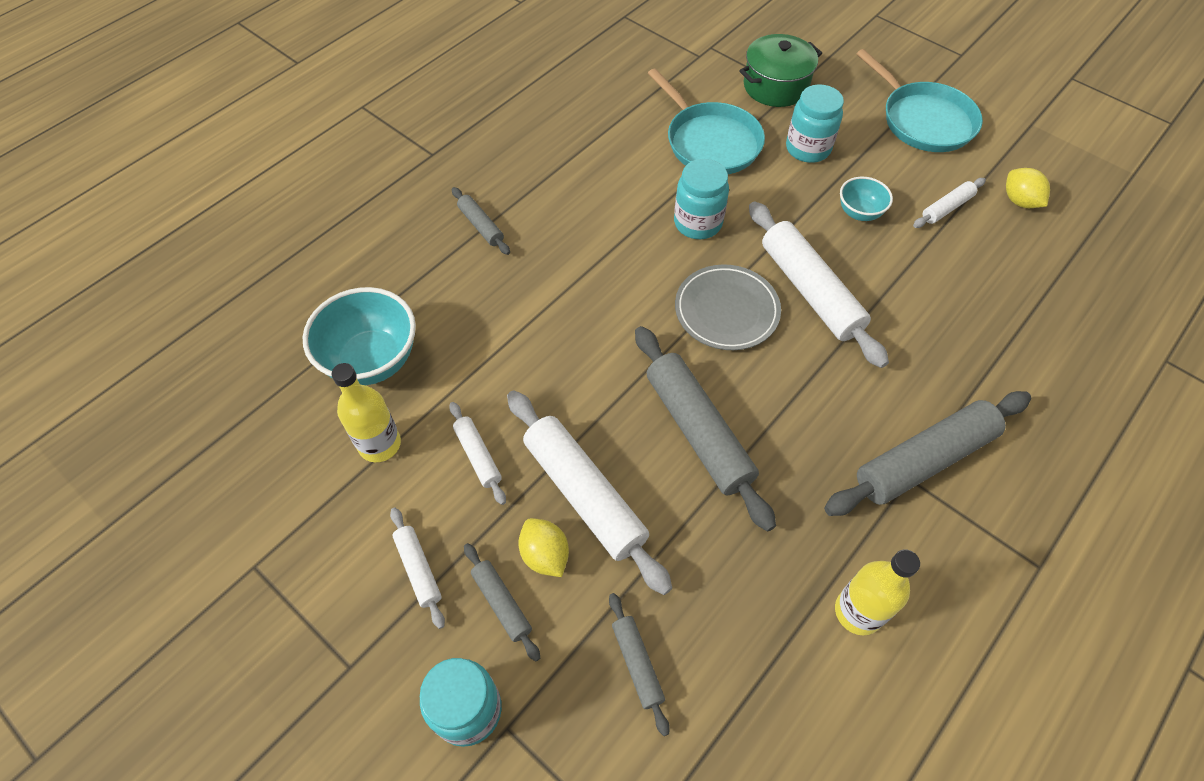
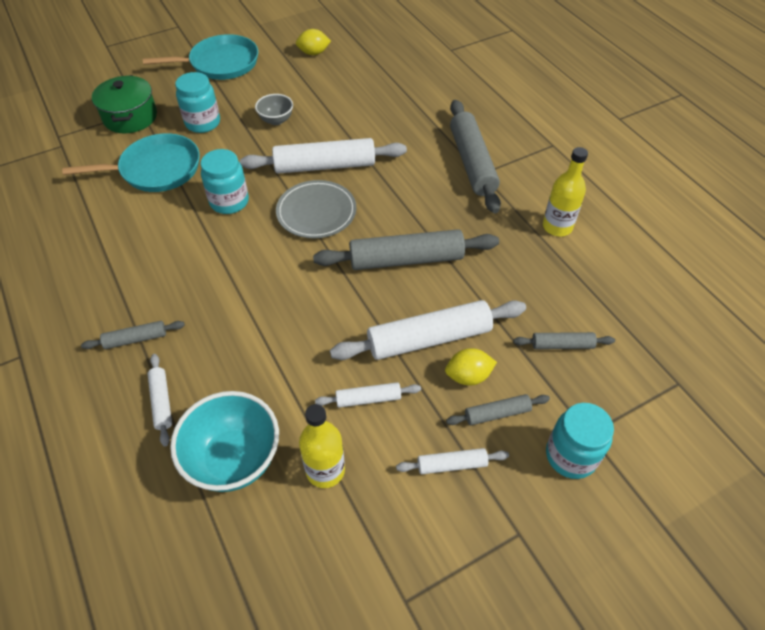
camera: 70 degrees left, 5 degrees down
turquoise bowl [840,177,893,221] -> grey bowl [255,94,293,125]
white rolling pin [913,178,986,228] -> white rolling pin moved to [148,354,172,447]

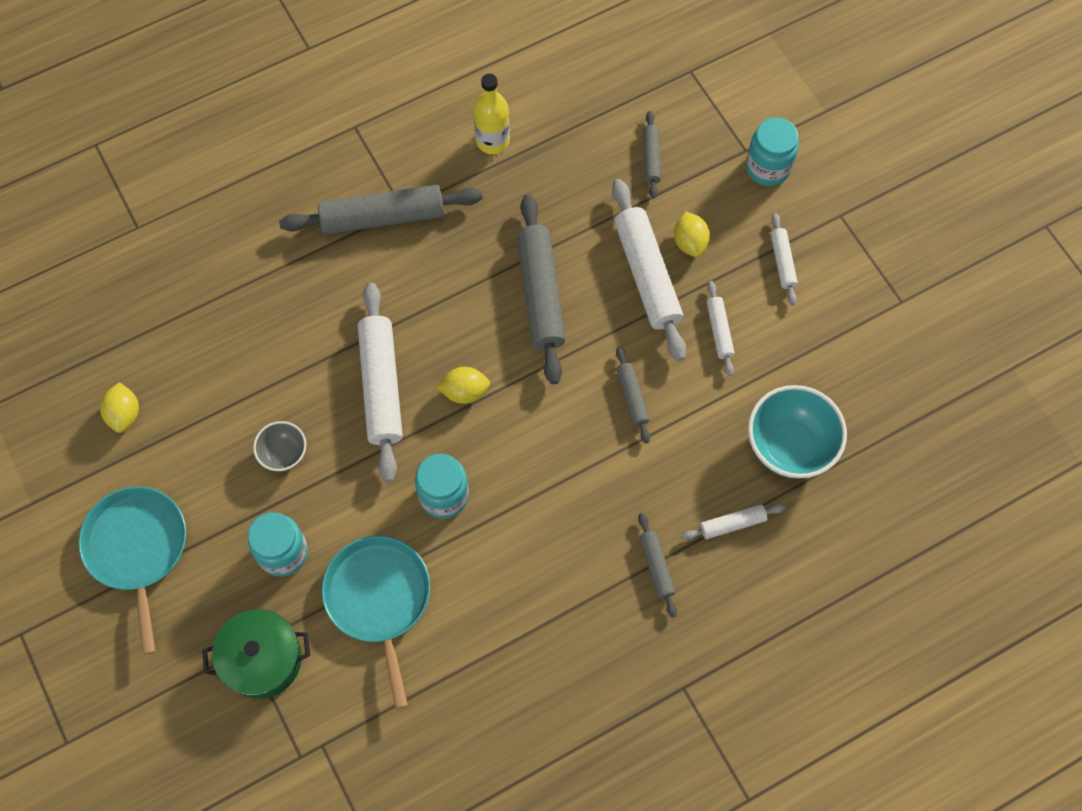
camera: 90 degrees left, 15 degrees up
grey plate [276,180,357,239] -> yellow lemon [436,367,490,404]
yellow bottle [299,404,345,488] -> none
grey rolling pin [446,394,550,425] -> grey rolling pin moved to [616,347,650,443]

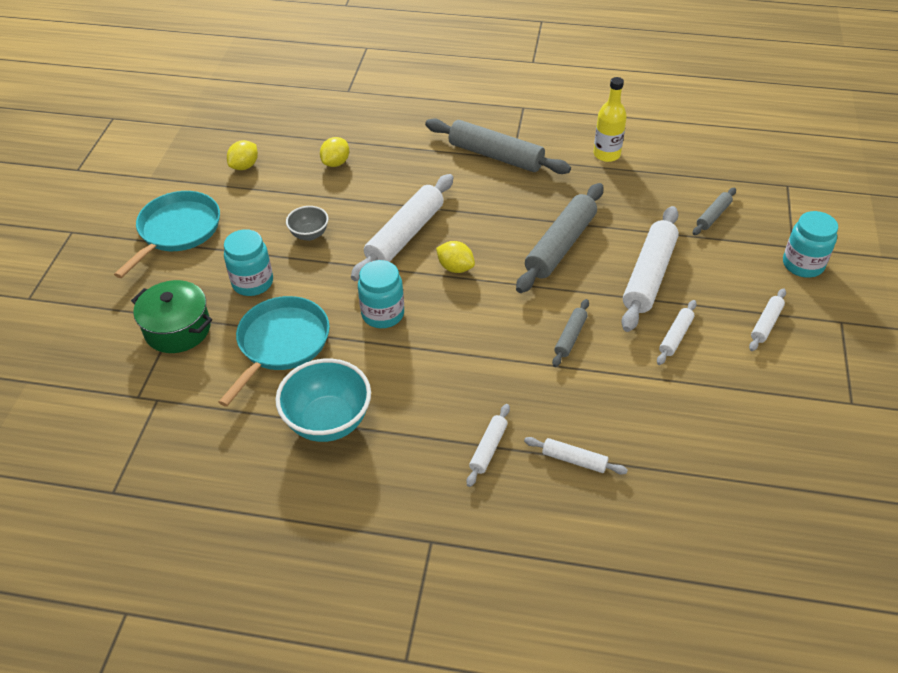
camera: 40 degrees right, 20 degrees down
grey rolling pin [638,513,677,618] -> white rolling pin [467,404,510,487]
yellow lemon [674,212,710,257] -> yellow lemon moved to [320,137,349,167]
turquoise bowl [748,385,847,479] -> turquoise bowl moved to [275,359,371,442]

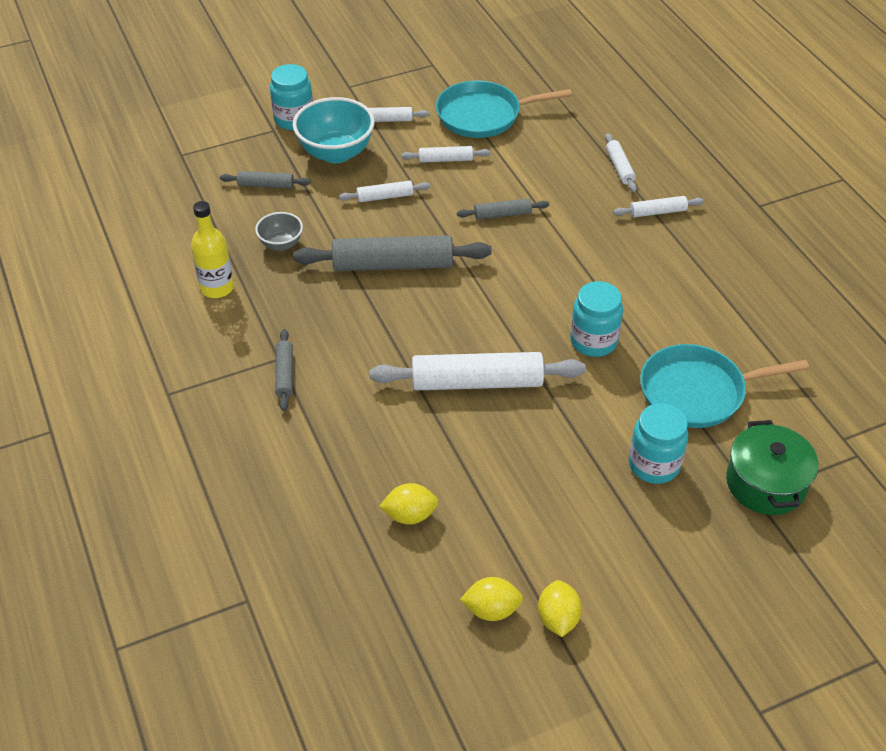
camera: 125 degrees left, 0 degrees up
turquoise pan [114,191,220,278] -> turquoise pan moved to [436,81,572,138]
turquoise bowl [275,359,371,442] -> turquoise bowl moved to [293,97,375,163]
grey bowl [286,206,328,241] -> grey bowl moved to [255,212,303,251]
grey rolling pin [425,118,571,174] -> grey rolling pin [275,329,293,411], size x0.49
yellow lemon [436,241,475,273] -> yellow lemon moved to [538,580,582,637]
white rolling pin [621,206,679,332] -> white rolling pin [339,181,431,202], size x0.49

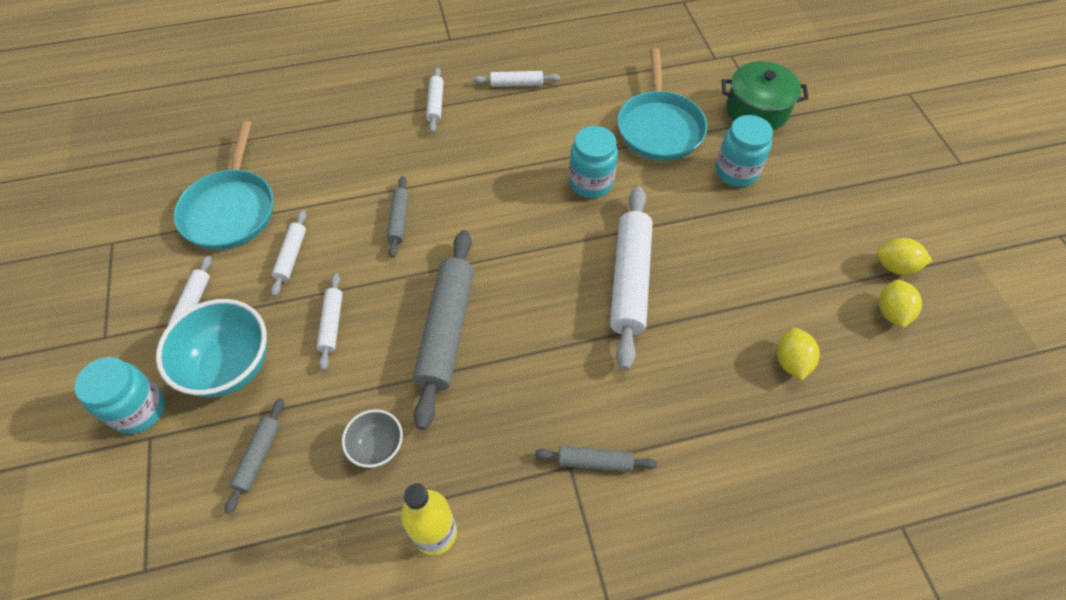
camera: 80 degrees left, 10 degrees up
white rolling pin [605,133,637,192] -> white rolling pin moved to [473,71,560,87]

